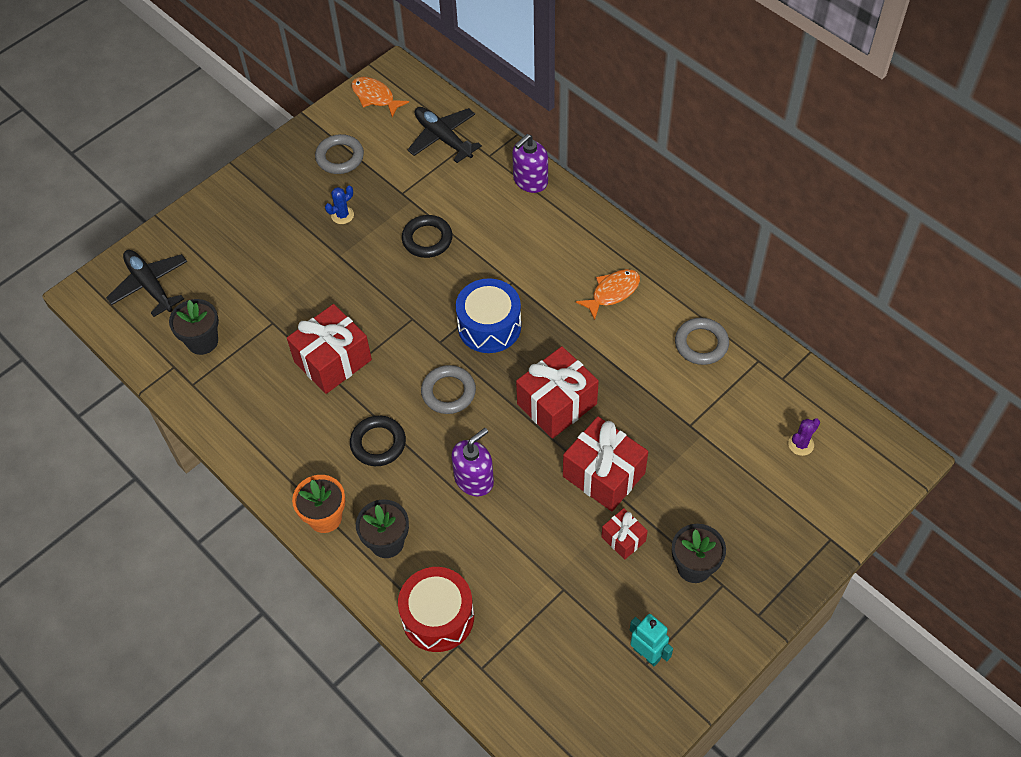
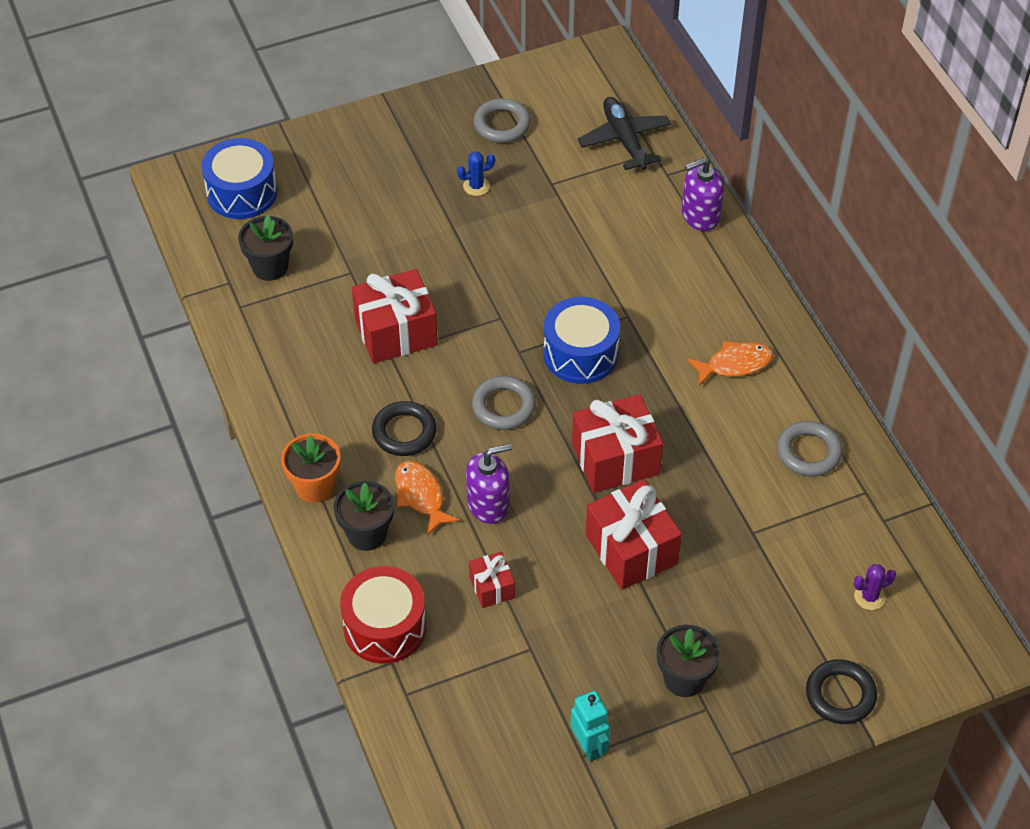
camera: 20 degrees right, 5 degrees down
black plane [106,250,187,317] -> blue drum [202,138,277,219]
orange fish [351,77,409,117] -> orange fish moved to [395,461,460,536]
black ring [402,215,453,258] -> black ring moved to [806,659,877,724]
red gift [601,508,648,560] -> red gift moved to [469,551,515,608]

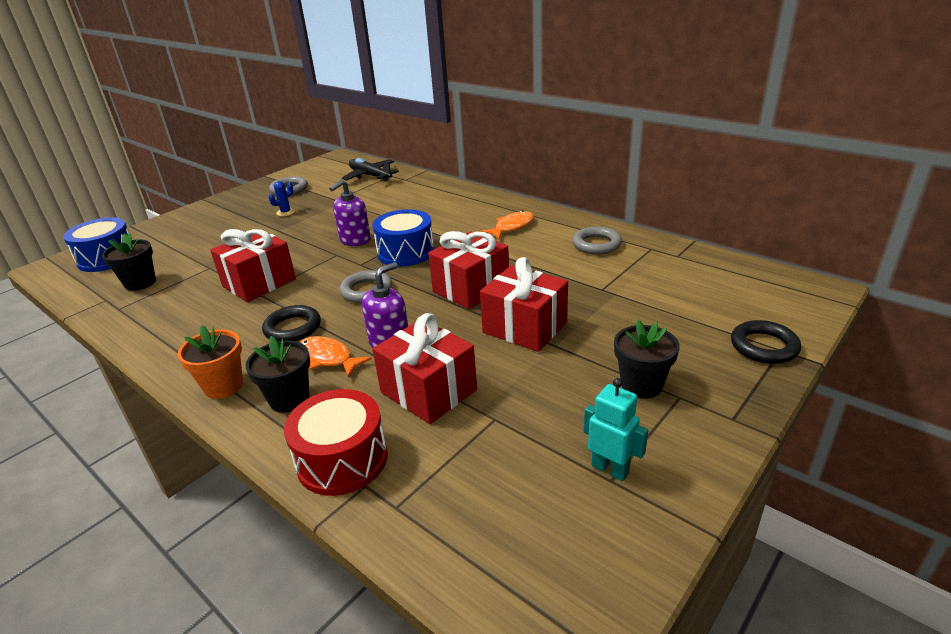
camera: 25 degrees left, 20 degrees down
red gift [469,551,515,608] -> red gift [372,313,477,424], size x1.91
purple soap dispenser [682,157,724,231] -> purple soap dispenser moved to [329,180,371,246]
purple cactus [854,564,896,610] -> none

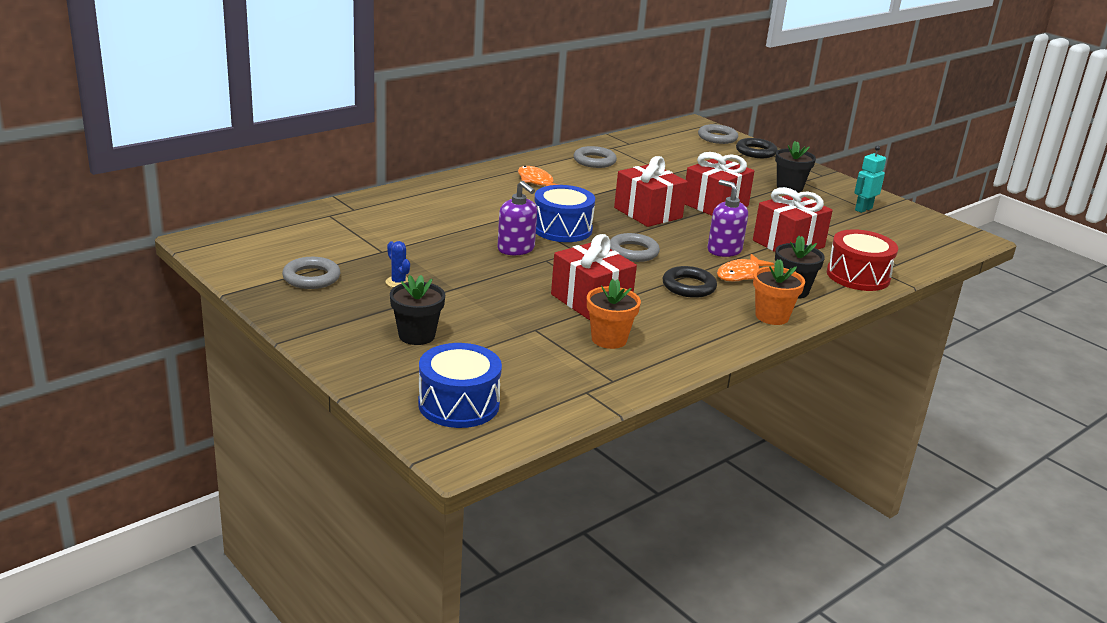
camera: 85 degrees left, 5 degrees down
black flower pot [102,233,156,291] -> black flower pot moved to [390,275,445,345]
black plane [342,158,399,182] -> none
none -> orange flower pot [587,279,641,349]
none -> grey ring [698,124,738,144]

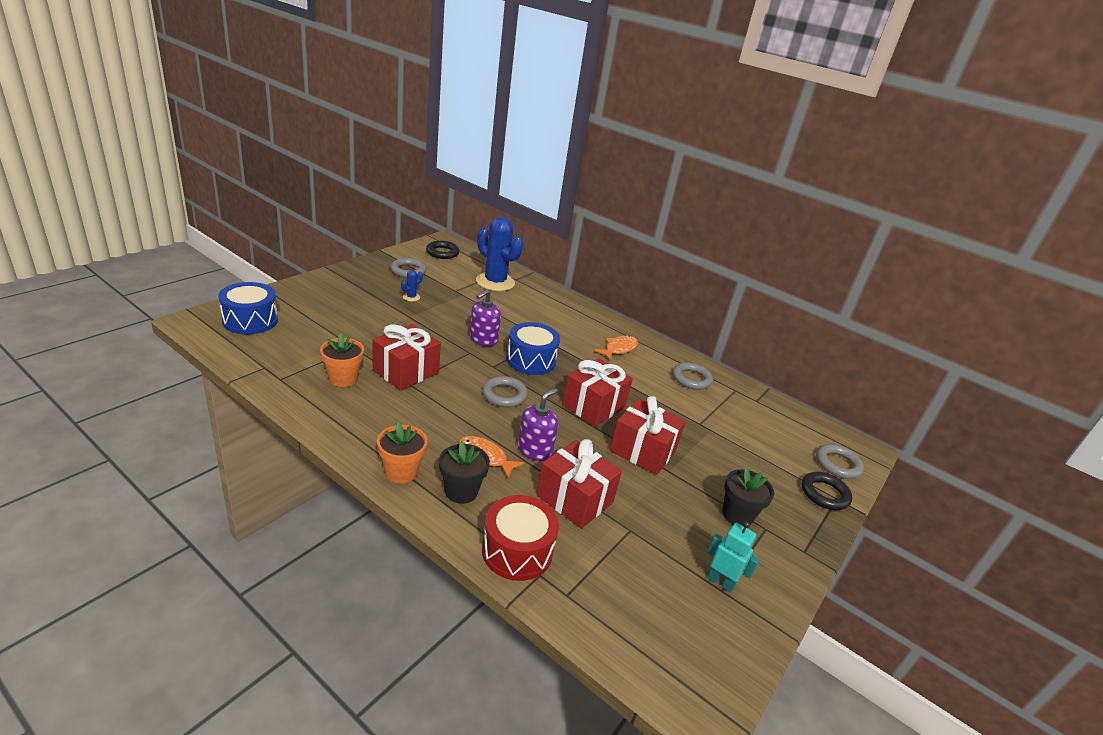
camera: 75 degrees right, 5 degrees up
black flower pot [390,275,445,345] -> none
black ring [662,266,717,298] -> black ring moved to [426,241,460,259]
none -> blue cactus [476,217,524,291]

